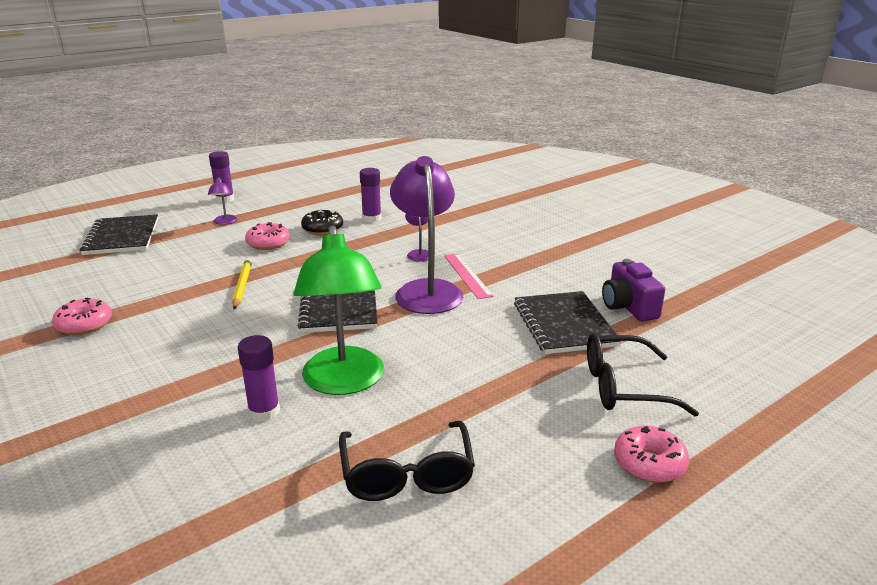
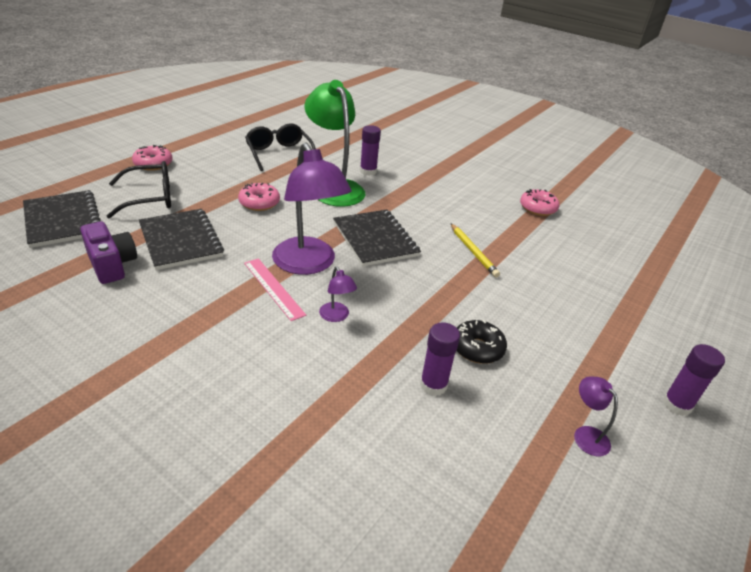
camera: 160 degrees right, 10 degrees up
black notebook [79,214,158,255] -> black notebook moved to [23,190,101,248]
purple lamp [208,177,237,225] -> purple lamp moved to [574,376,618,456]
pink donut [245,222,290,250] -> pink donut moved to [238,182,280,211]

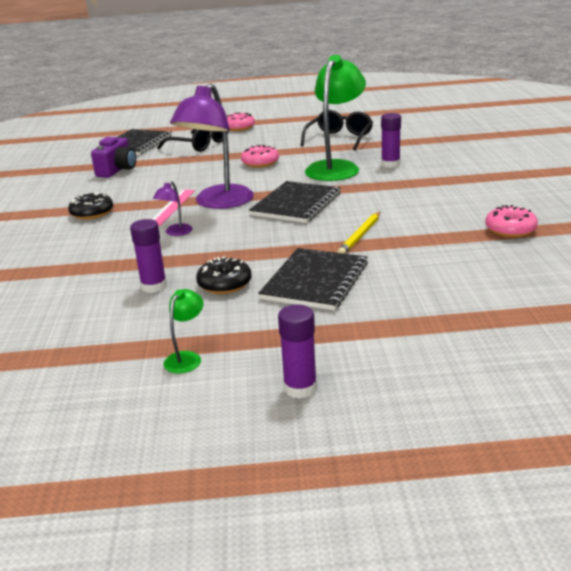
camera: 55 degrees right, 10 degrees down
black notebook [139,209,224,270] -> black notebook moved to [258,248,368,310]
purple lamp [574,376,618,456] -> green lamp [163,289,203,373]
none -> black donut [68,193,113,220]

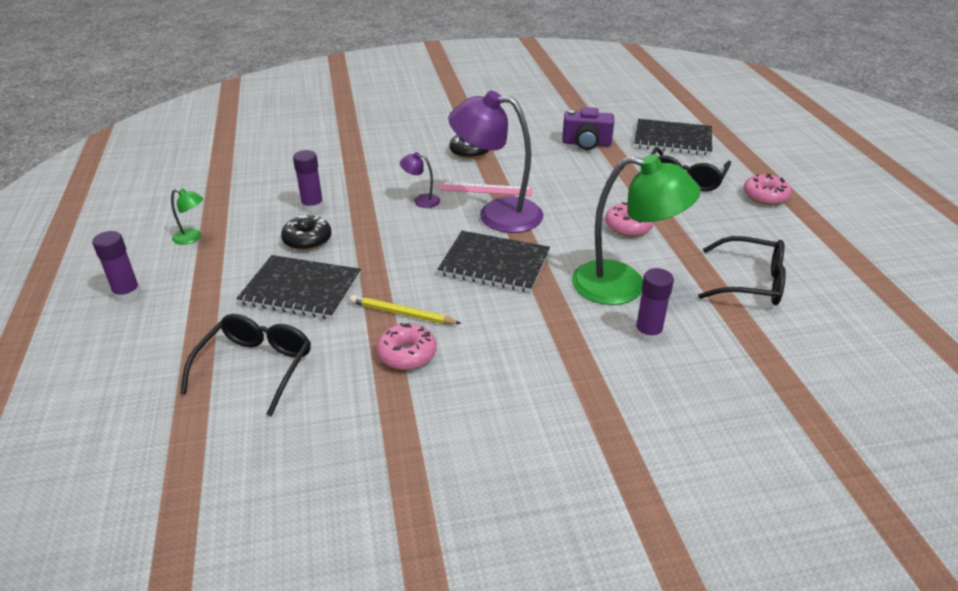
camera: 80 degrees right, 10 degrees up
pink donut [485,205,538,238] -> pink donut moved to [376,323,437,370]
none -> black glasses [180,314,311,416]

